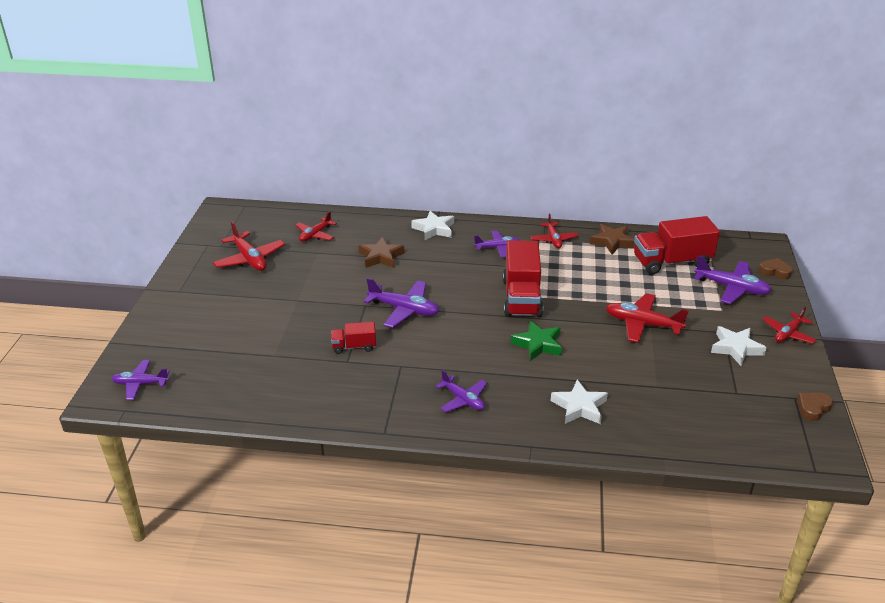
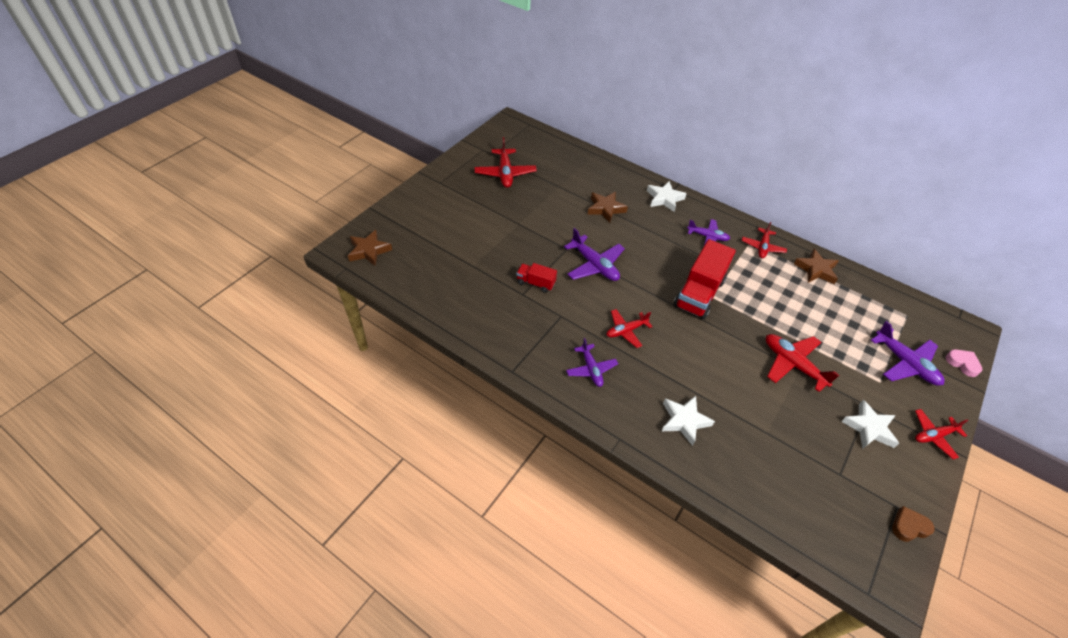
camera: 25 degrees right, 15 degrees up
purple plane [111,360,170,400] -> brown star [348,230,392,266]
red plane [295,211,337,242] -> red plane moved to [606,309,653,348]
green star [511,321,562,361] -> none
red truck [634,216,720,274] -> none
brown heart [759,258,793,279] -> pink heart [946,349,983,377]

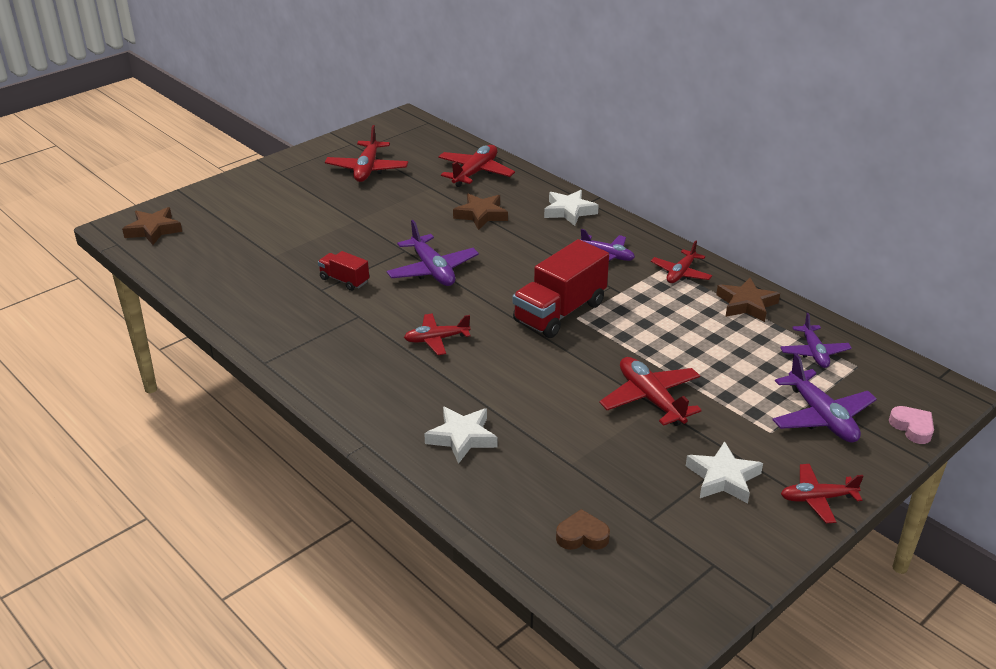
camera: 15 degrees right, 15 degrees down
purple plane [566,338,618,387] -> purple plane moved to [780,313,852,368]
brown heart [892,506,935,542] -> brown heart moved to [556,509,610,550]
none -> red plane [438,145,515,187]

